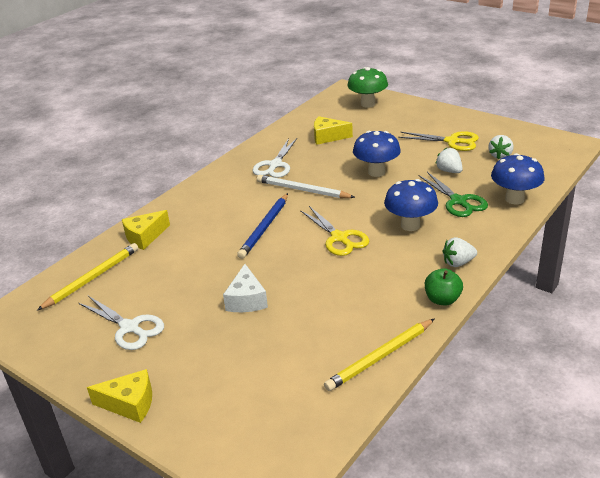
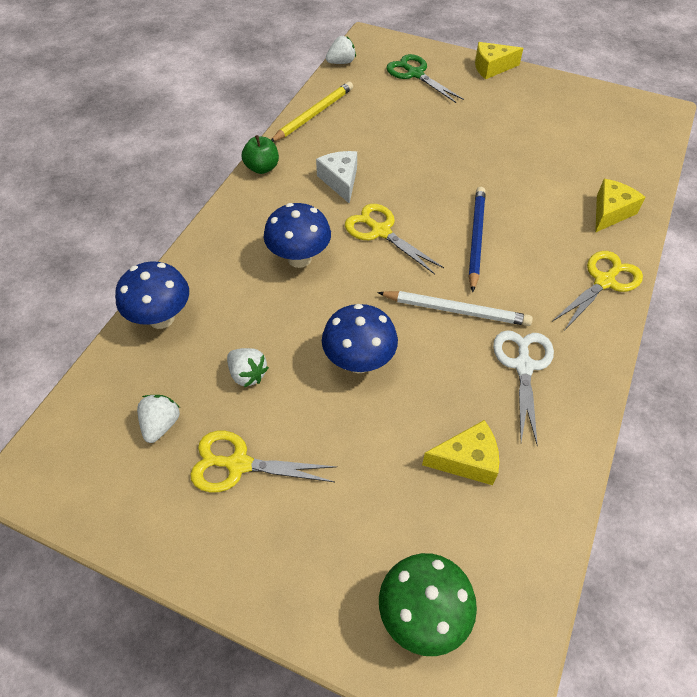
camera: 165 degrees right, 20 degrees up
yellow pencil [37,243,138,310] -> none
white scissors [79,296,164,350] -> none
white cheese [223,264,268,312] -> white cheese moved to [316,151,357,204]
green scissors [419,172,488,217] -> green scissors moved to [386,54,464,103]
white strawberry [442,237,477,267] -> white strawberry moved to [326,36,356,64]
none -> yellow scissors [552,251,643,331]

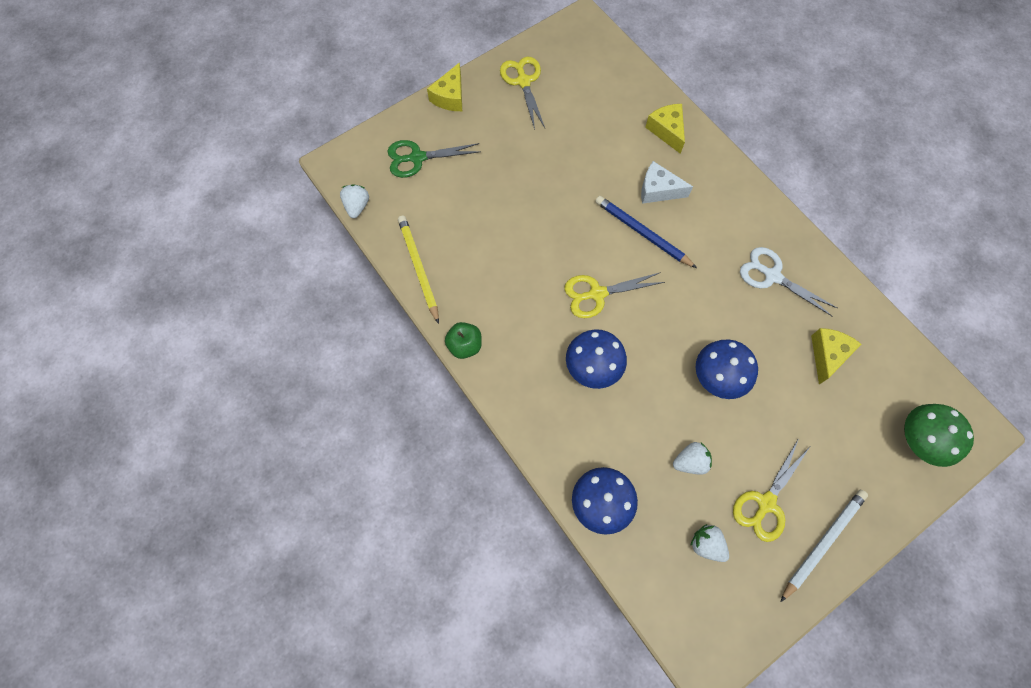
camera: 60 degrees left, 15 degrees up
white cheese [316,151,357,204] -> white cheese moved to [641,161,693,204]
white pencil [377,291,533,326] -> white pencil moved to [781,490,868,602]
yellow scissors [552,251,643,331] -> yellow scissors moved to [500,57,545,130]

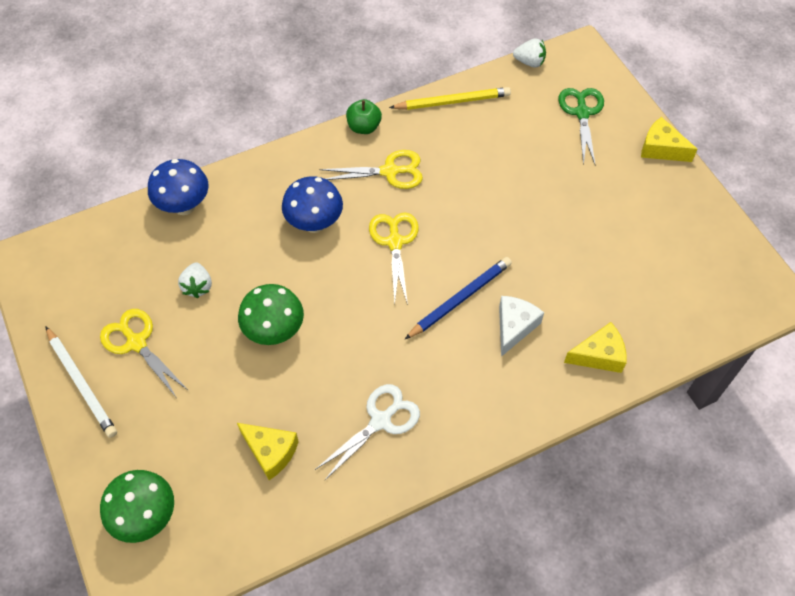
camera: 100 degrees right, 10 degrees down
yellow scissors [500,57,545,130] -> yellow scissors moved to [319,150,423,189]
white strawberry [690,524,729,562] -> none
blue mushroom [696,339,758,399] -> green mushroom [238,284,304,345]

